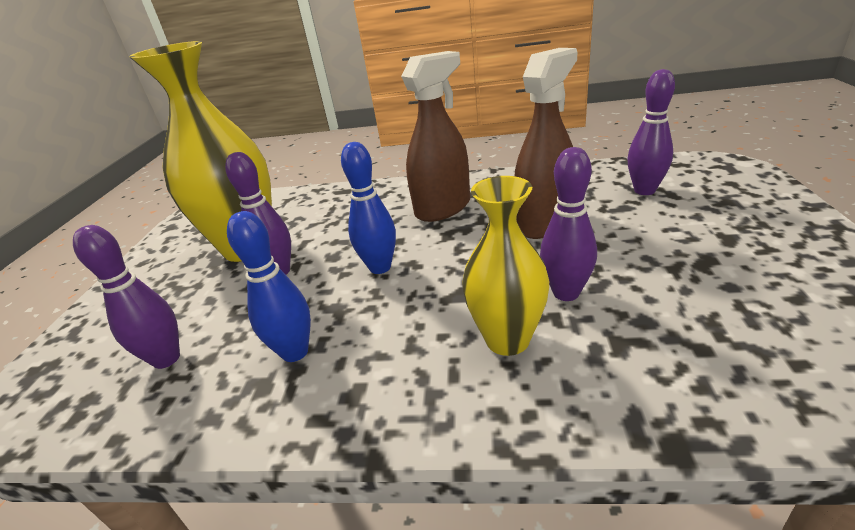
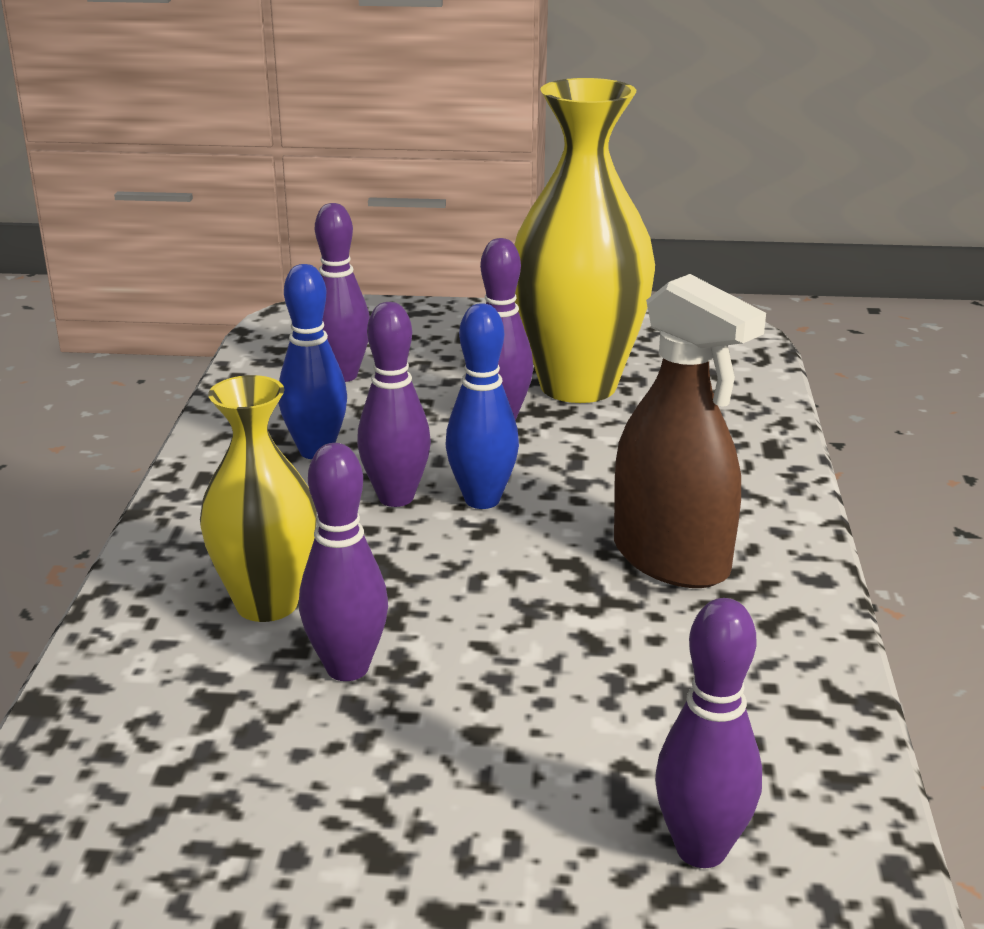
camera: 85 degrees right, 5 degrees down
brown spray bottle [515,48,578,239] -> none
none -> purple bowling pin [357,302,431,507]

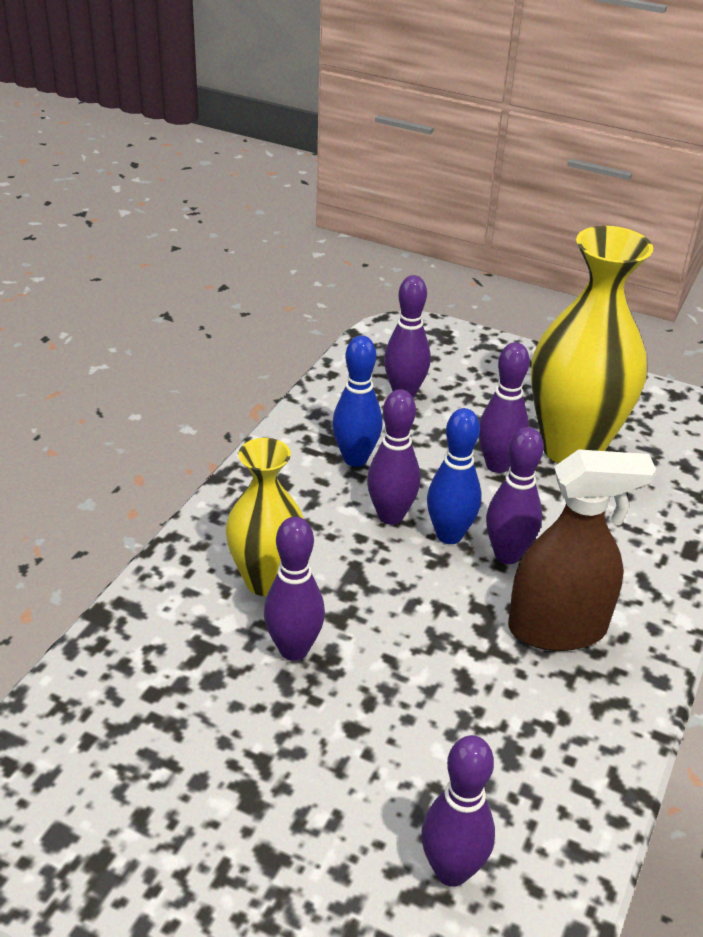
camera: 20 degrees right, 10 degrees up
brown spray bottle [614,274,766,588] -> brown spray bottle turned 75 degrees counterclockwise [508,449,656,651]
none -> purple bowling pin [486,427,544,564]

